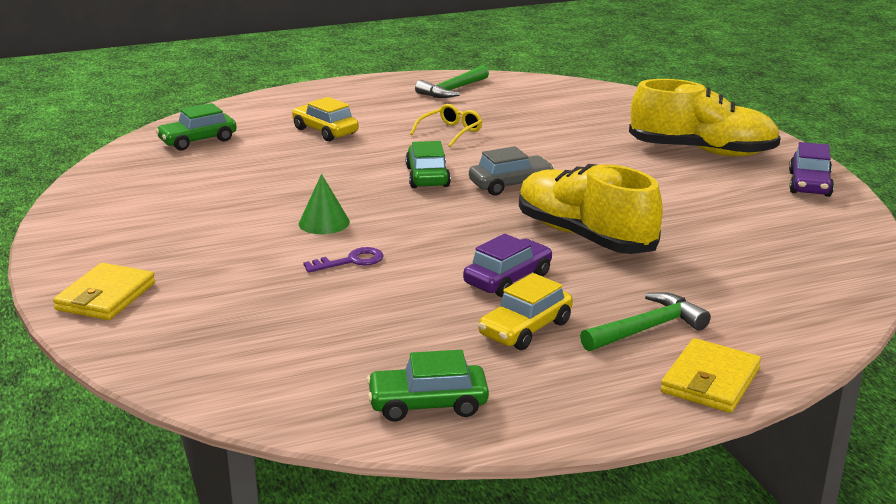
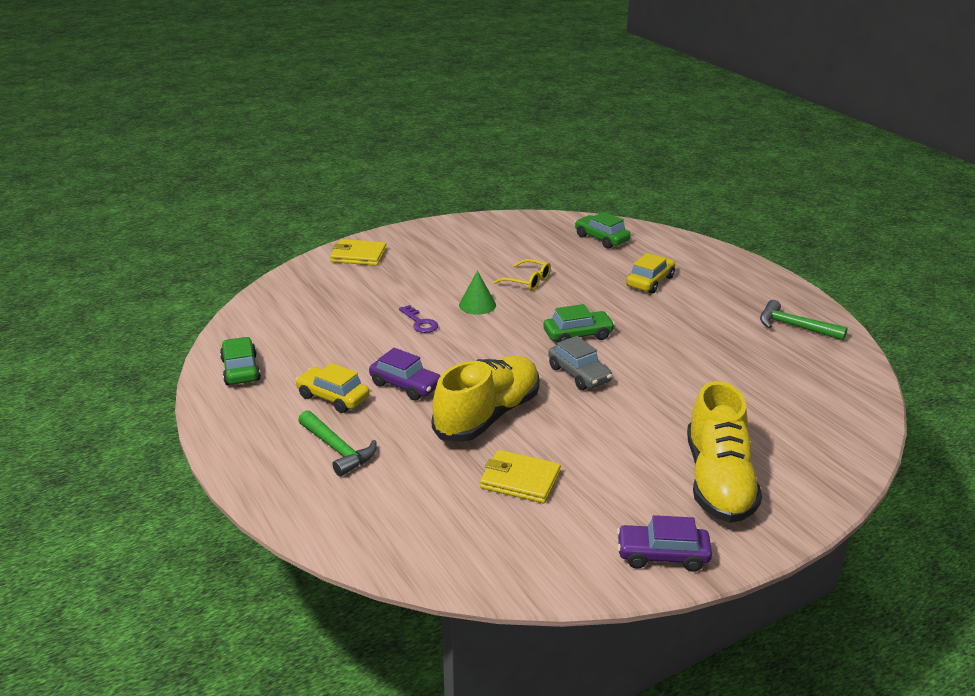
camera: 80 degrees right, 5 degrees up
yellow glasses [410,104,483,147] -> yellow glasses moved to [493,259,551,291]
yellow wallet [661,338,761,413] -> yellow wallet moved to [480,450,561,503]

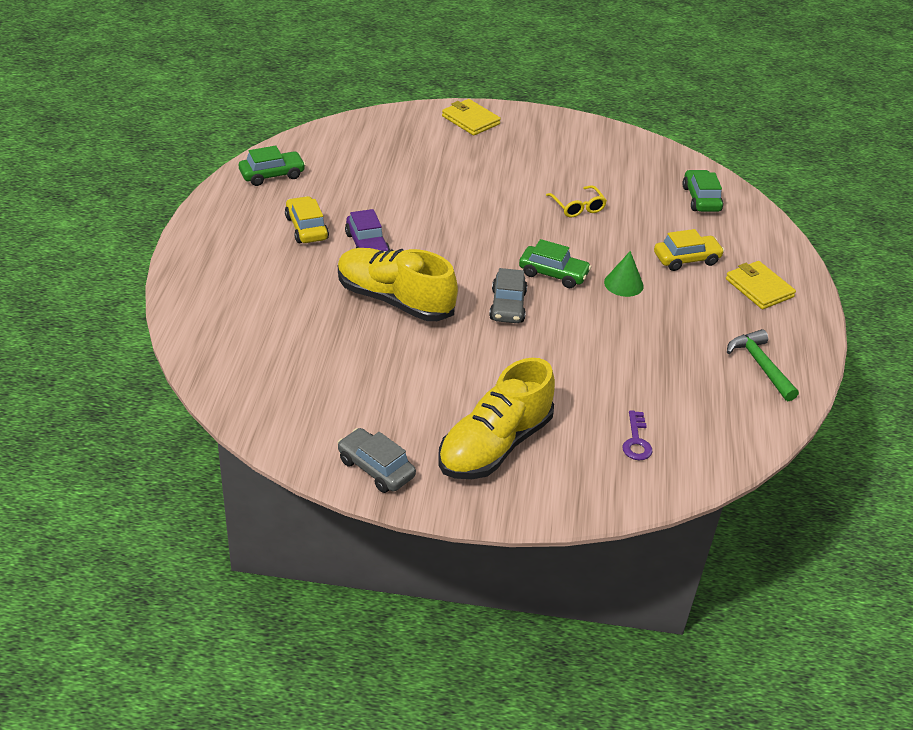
camera: 35 degrees right, 10 degrees up
green car [220,337,261,385] -> green car turned 45 degrees clockwise [239,146,306,186]
green hammer [298,410,377,476] -> none
purple key [399,305,438,333] -> purple key moved to [622,410,653,460]
yellow shoe [432,356,540,442] -> yellow shoe turned 135 degrees counterclockwise [338,248,458,321]
green cone [459,271,496,315] -> green cone moved to [604,251,644,297]
yellow wallet [480,450,561,503] -> yellow wallet moved to [726,261,796,309]
purple car [617,515,712,572] -> grey car [337,428,416,493]

